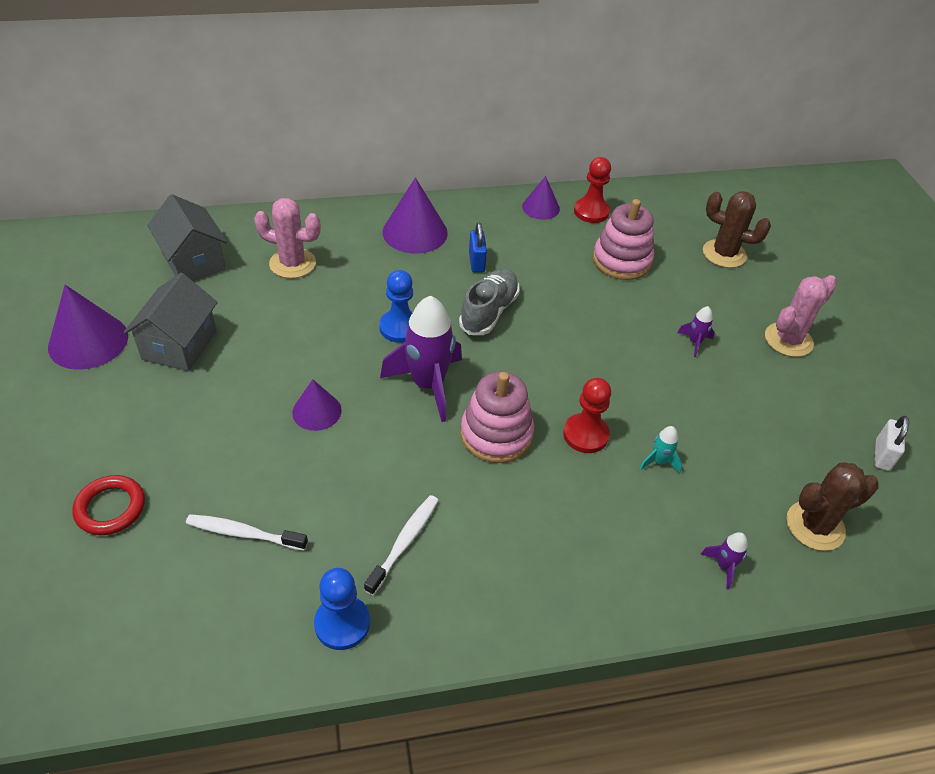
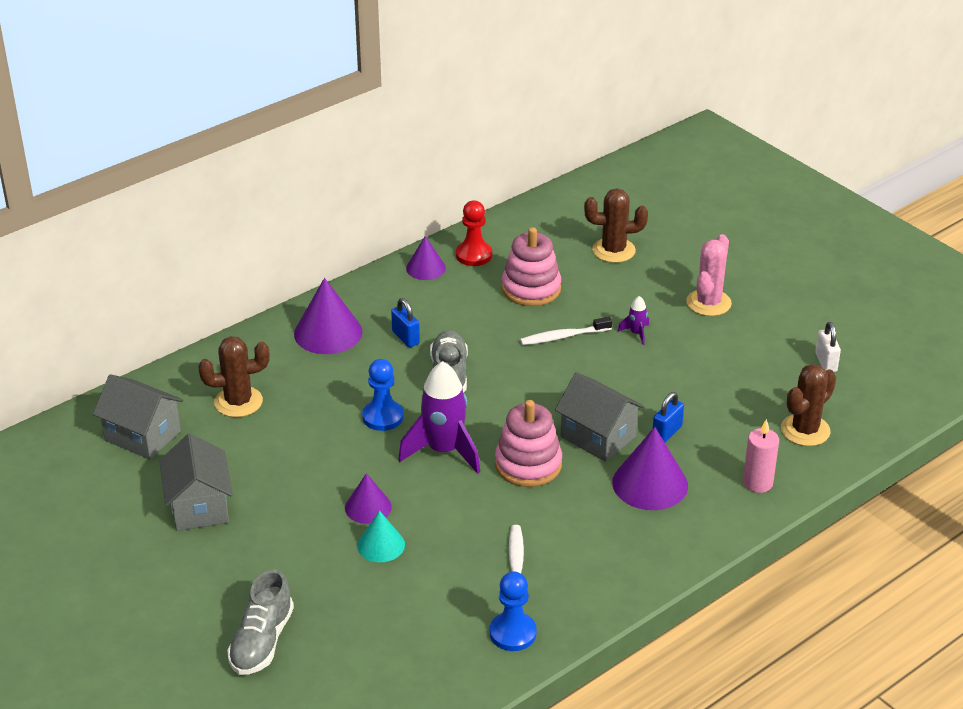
camera: 25 degrees left, 10 degrees down
purple cone [48,285,128,370] -> purple cone moved to [612,427,688,510]
red ring [73,475,145,535] -> grey shoe [227,569,294,675]
white toothbrush [186,514,308,551] -> white toothbrush moved to [520,317,612,345]
pink cactus [254,198,321,278] -> brown cactus [198,336,270,417]
red pawn [563,378,611,453] -> grey house [555,372,645,462]
turquoise rocket [640,426,682,473] -> blue padlock [653,392,684,442]
purple rocket [700,532,748,590] -> pink candle [743,419,779,493]
none -> turquoise cone [357,511,405,562]

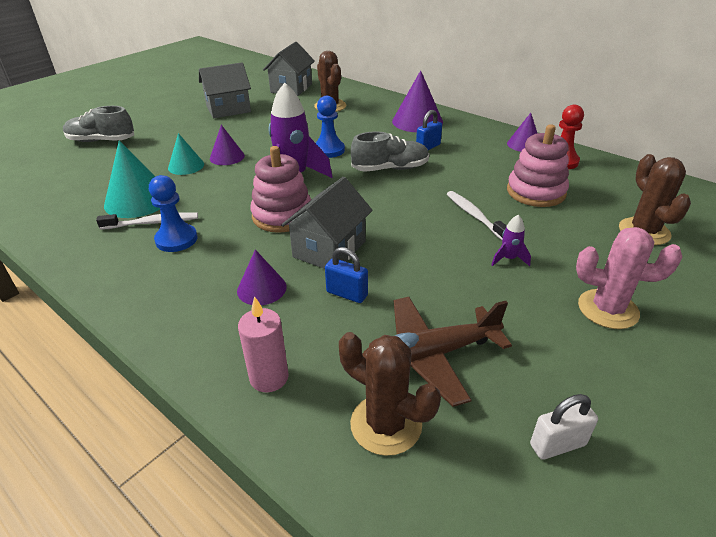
camera: 80 degrees right, 0 degrees up
blue pawn [490,572,537,651] -> blue pawn moved to [149,175,197,252]
purple cone [612,427,688,510] -> purple cone [237,249,286,305], size x0.61
none -> turquoise cone [104,141,160,218]
none -> brown plane [362,297,512,407]

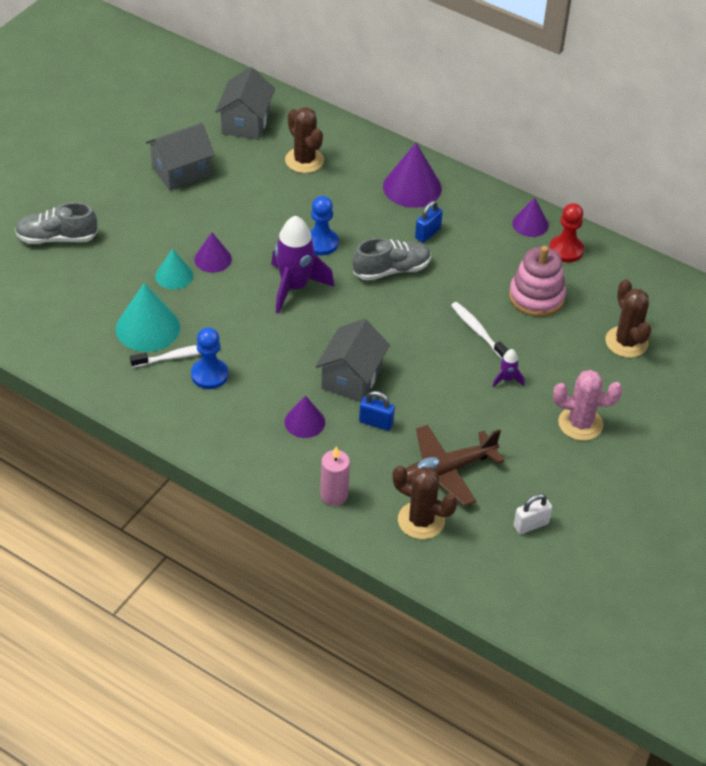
camera: 10 degrees left, 10 degrees up
pink stacking toy [250,146,311,233] -> none

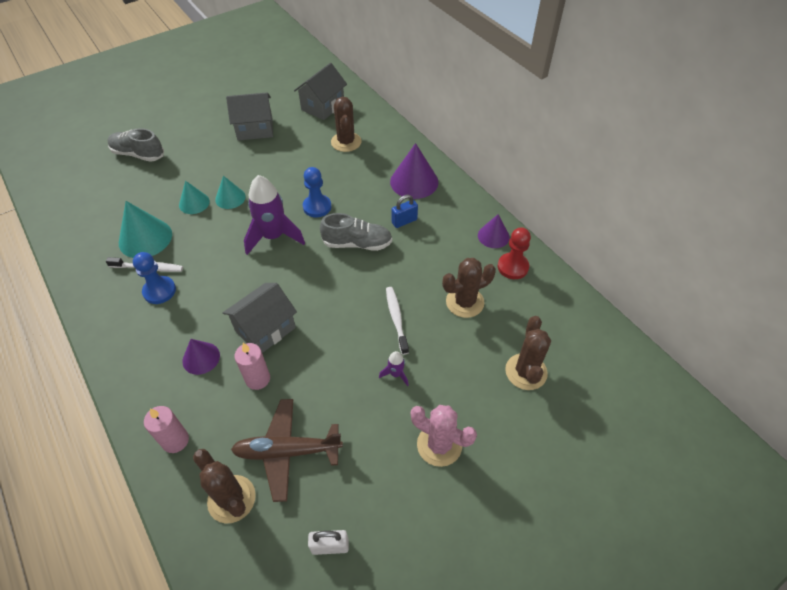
camera: 25 degrees right, 5 degrees up
purple cone [194,233,232,273] -> turquoise cone [215,176,246,209]
blue padlock [359,391,395,431] -> pink candle [235,343,270,390]
pink stacking toy [509,246,566,317] -> brown cactus [442,258,496,318]

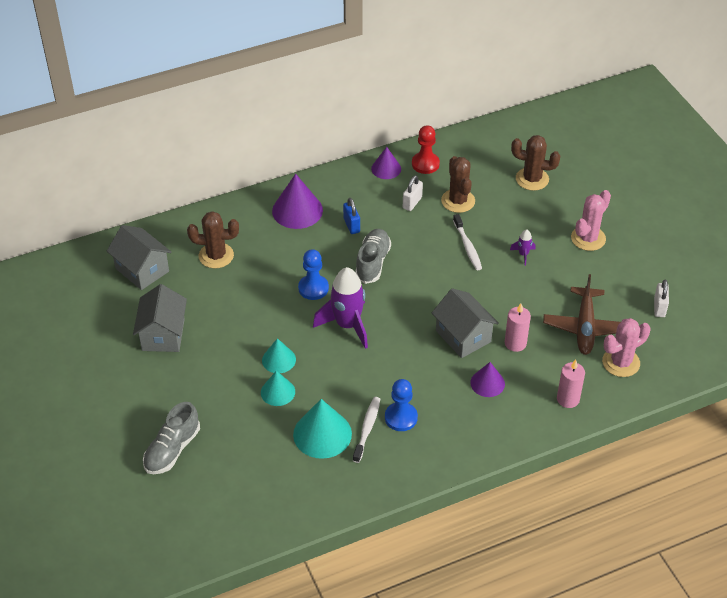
camera: 80 degrees left, 5 degrees down
brown cactus [193,449,256,524] -> pink cactus [602,318,651,377]
white toothbrush [386,287,409,355] -> white toothbrush turned 105 degrees counterclockwise [453,214,482,270]
none -> white padlock [403,175,423,211]

